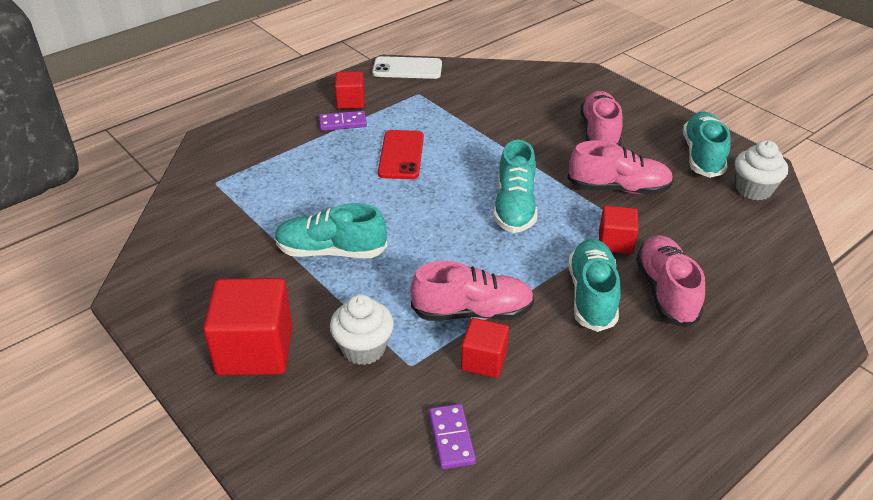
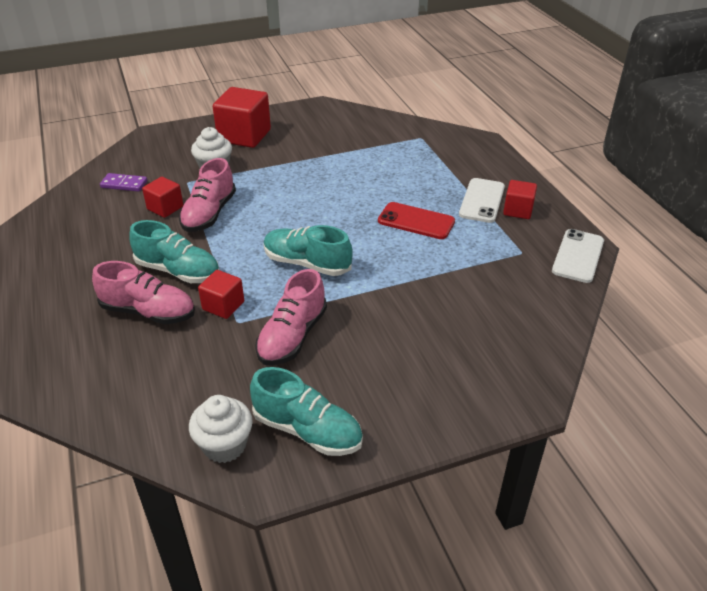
camera: 110 degrees right, 0 degrees up
turquoise shoe [275,203,387,258] -> none
purple domino [319,111,367,131] -> white phone [459,178,505,223]
pink shoe [580,91,623,147] -> none

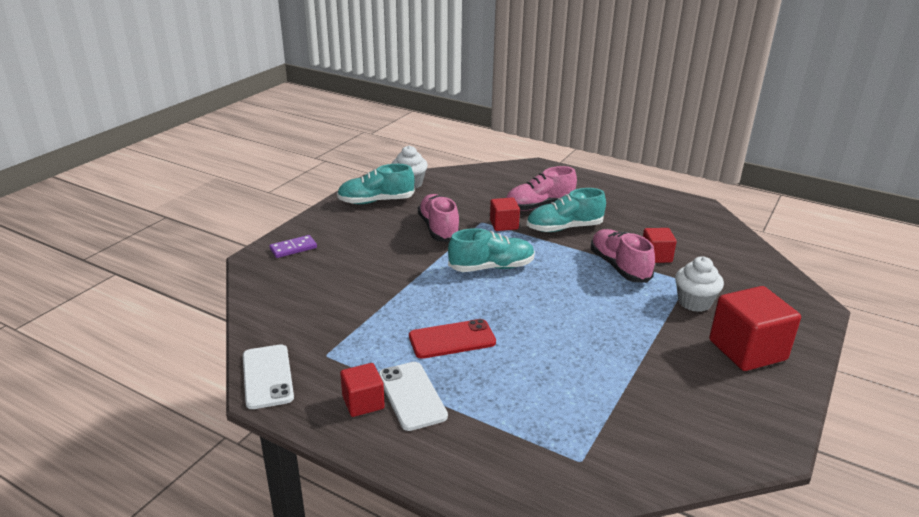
camera: 140 degrees right, 10 degrees down
purple domino [100,173,147,192] -> purple domino moved to [269,235,317,258]

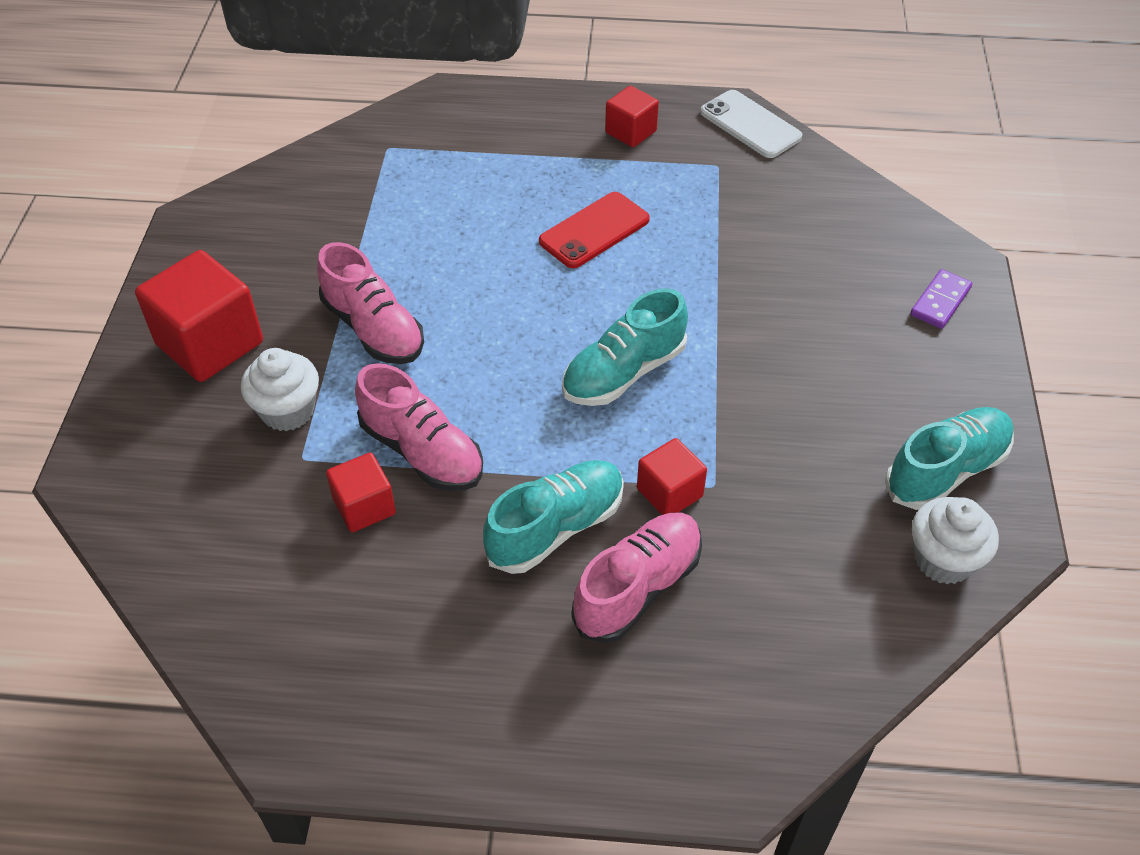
camera: 155 degrees right, 20 degrees up
white phone [379,362,448,431] -> none
pink shoe [418,194,460,242] -> pink shoe moved to [317,242,424,364]

